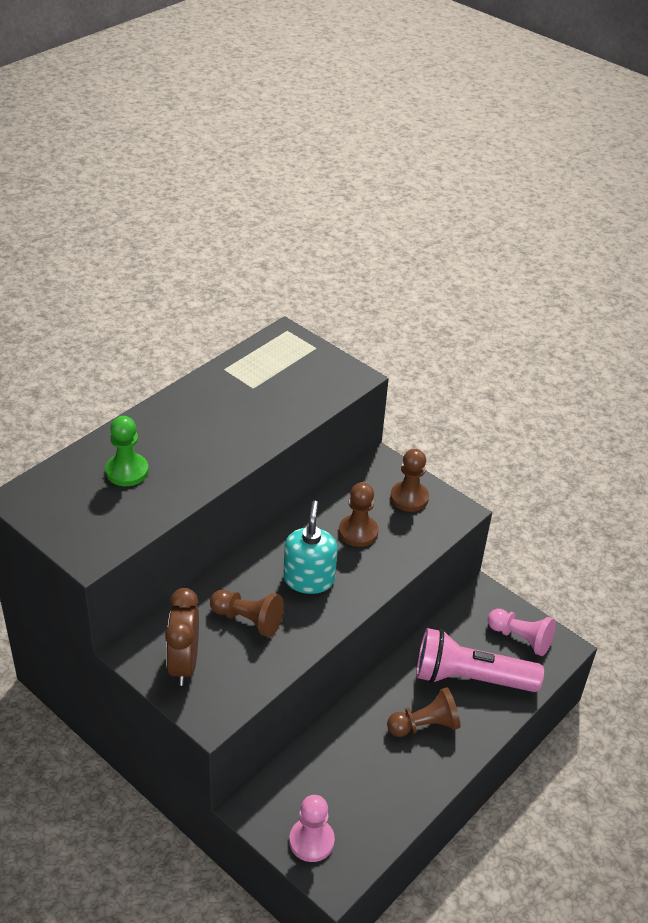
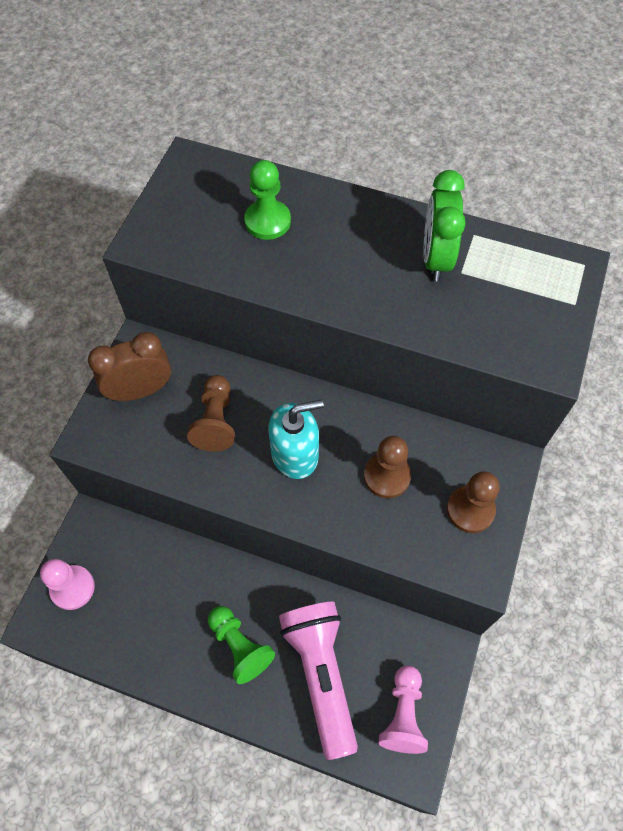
camera: 70 degrees right, 20 degrees up
brown pawn [387,687,461,737] -> green pawn [208,606,275,684]
none -> green clock [424,170,466,281]

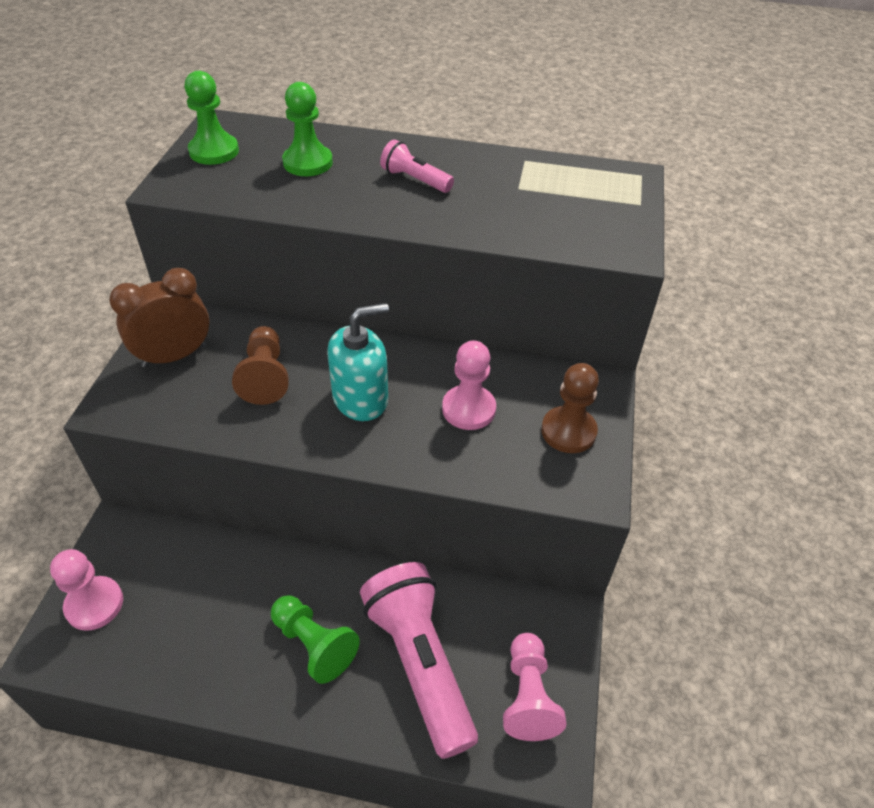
camera: 10 degrees left, 15 degrees down
brown pawn [364,436,411,498] -> pink pawn [442,341,496,430]
green clock [424,170,466,281] -> none
none -> green pawn [185,71,239,165]
none -> pink flashlight [380,139,454,193]

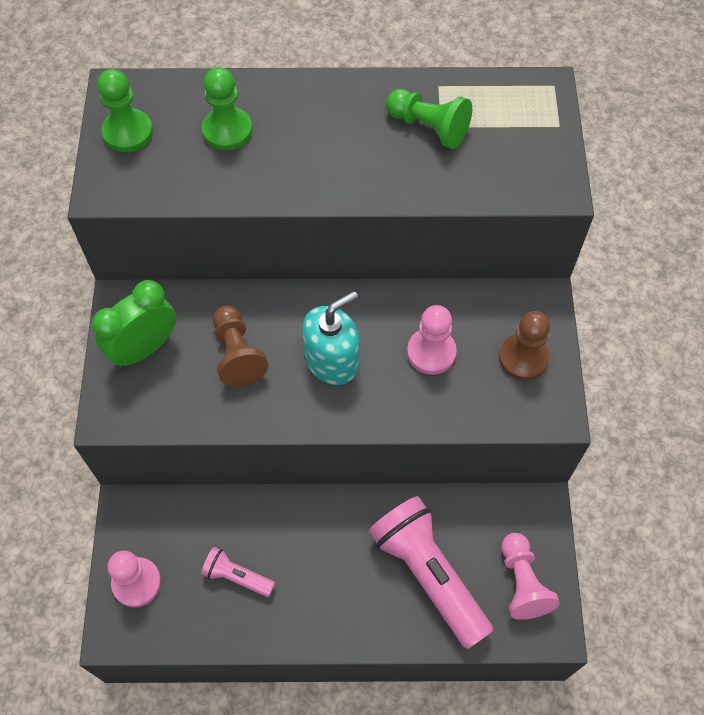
camera: 10 degrees left, 15 degrees up
brown clock [109,268,210,368] -> green clock [92,280,176,368]
green pawn [271,595,359,684] -> green pawn moved to [386,89,472,149]
pink flashlight [380,139,454,193] -> pink flashlight moved to [201,547,275,597]

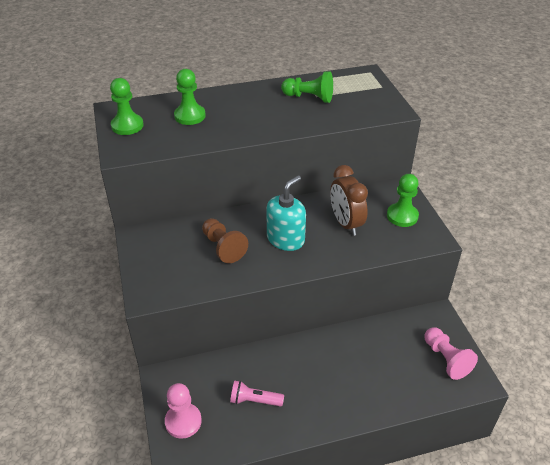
camera: 15 degrees left, 20 degrees down
green clock [92,280,176,368] -> none
pink flashlight [369,496,493,649] -> none
pink pawn [407,305,457,375] -> brown clock [330,165,368,236]
brown pawn [499,311,550,380] -> green pawn [387,174,419,227]

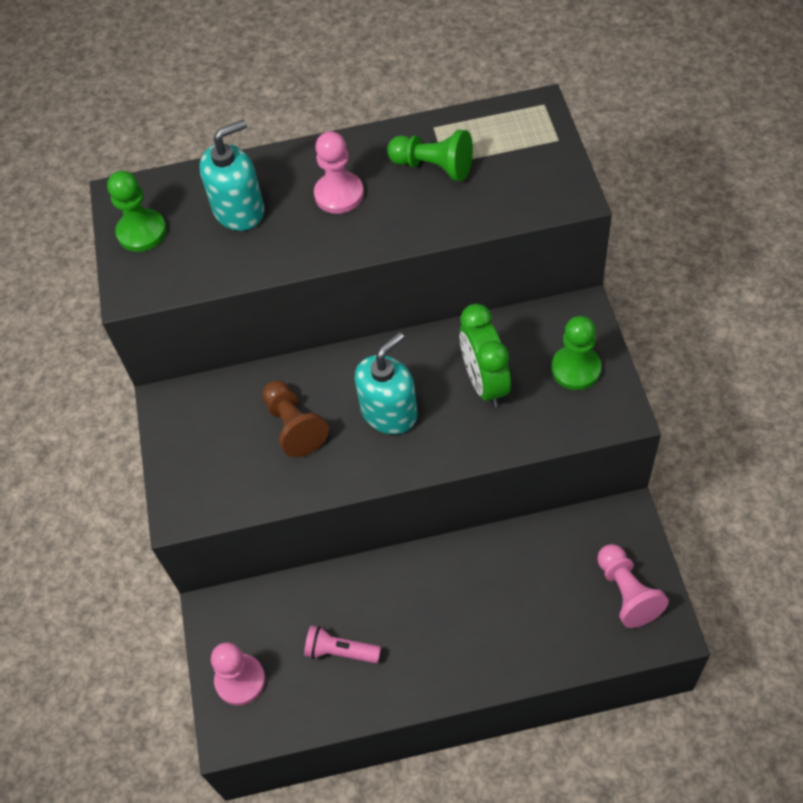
camera: 10 degrees right, 15 degrees up
green pawn [174,69,206,125] -> turquoise soap dispenser [199,120,264,231]
brown clock [330,165,368,236] -> green clock [460,304,511,407]
none -> pink pawn [314,131,364,214]

